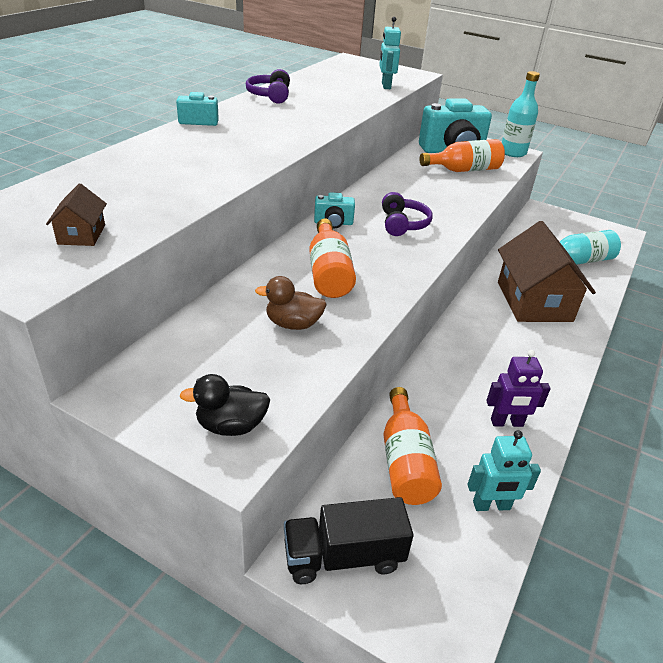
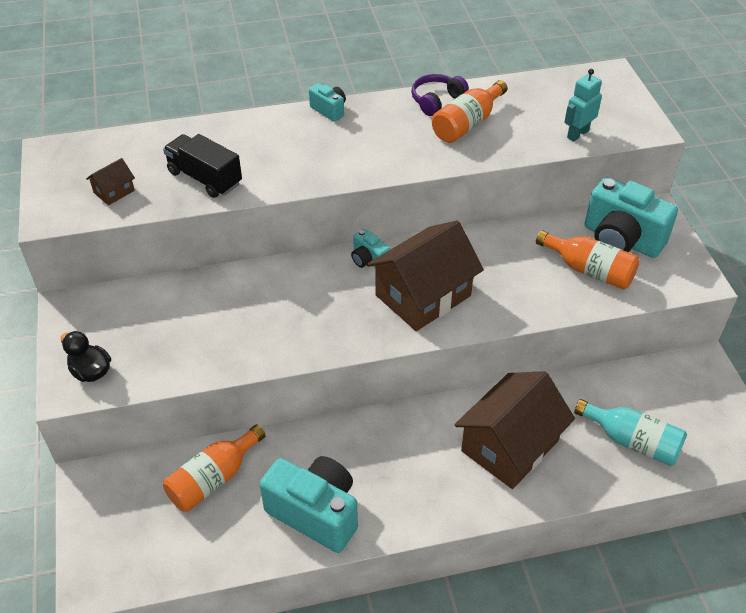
camera: 50 degrees right, 10 degrees up
brown duck [255,276,327,330] -> none
black truck [284,497,414,584] -> black truck moved to [163,134,242,198]
orange bottle [309,219,356,298] -> orange bottle moved to [432,80,508,143]
purple headphones [382,192,432,236] -> brown house [367,220,484,331]
turquoise robot [468,430,541,511] -> none
purple robot [486,350,551,427] -> turquoise camera [260,456,358,553]
turquoise bottle [502,71,540,157] -> none

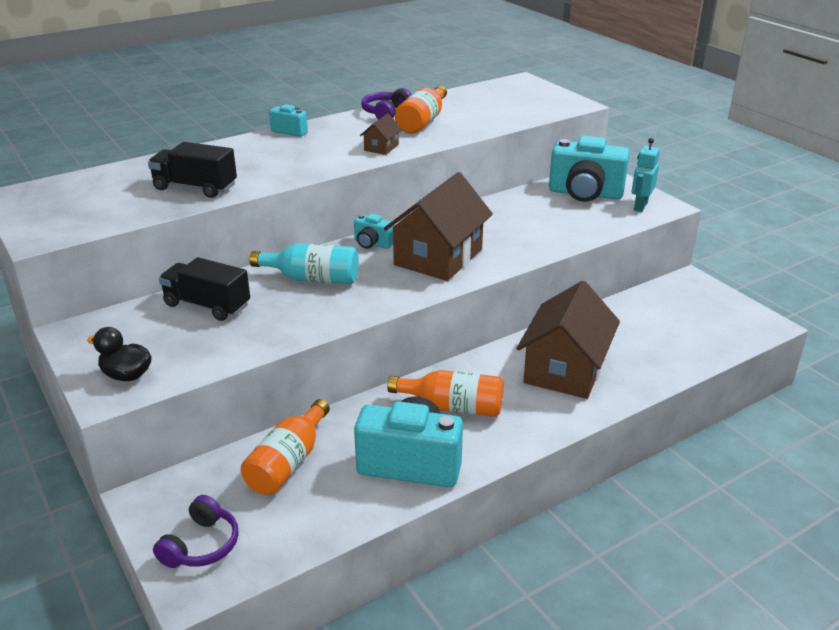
camera: 20 degrees left, 15 degrees down
brown house [86,158,135,205] -> brown house moved to [360,113,402,155]
orange bottle [536,230,640,289] -> orange bottle moved to [387,370,504,417]
turquoise robot [564,69,602,142] -> turquoise robot moved to [632,138,660,212]
turquoise bottle [574,399,687,466] -> turquoise bottle moved to [249,243,359,285]
none -> purple headphones [153,495,239,568]
none -> black truck [159,257,250,321]

